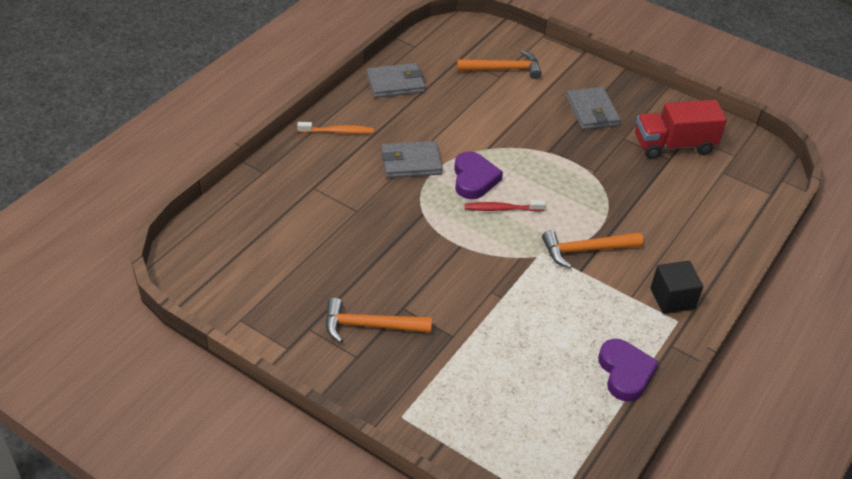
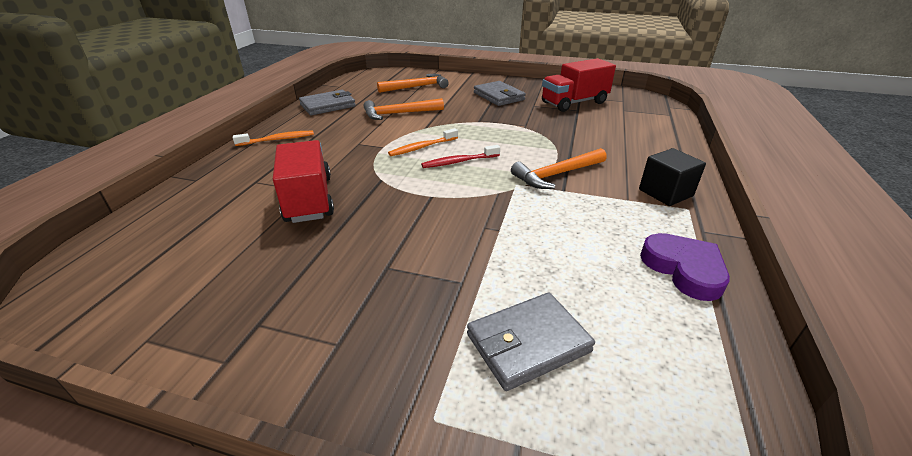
camera: 15 degrees left, 10 degrees down
orange hammer [326,298,432,343] -> orange hammer moved to [364,98,444,120]
grey wallet [381,141,443,178] -> grey wallet moved to [467,292,595,391]
purple heart [454,151,503,199] -> orange toothbrush [388,128,458,156]
none -> red truck [273,140,334,223]

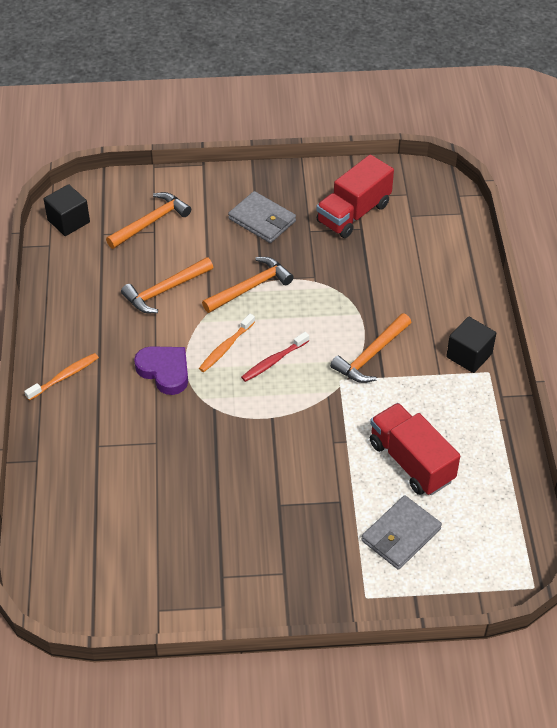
camera: 20 degrees left, 15 degrees up
red truck [273,140,334,223] -> red truck moved to [370,403,460,495]
grey wallet [299,90,356,115] -> none
purple heart [640,233,730,301] -> purple heart moved to [134,346,188,395]
none -> black cube [44,184,90,236]
none -> orange hammer [202,257,294,313]

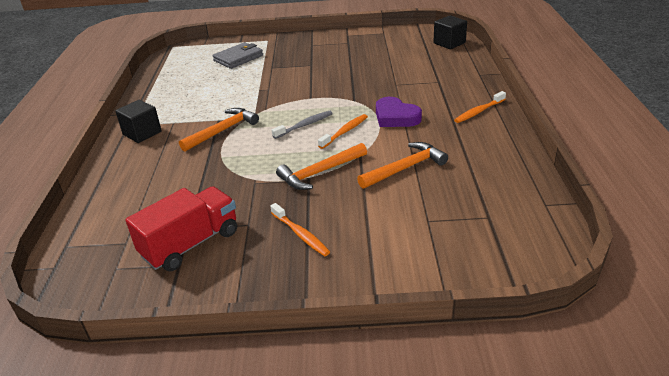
camera: 175 degrees left, 15 degrees down
black cube [44,184,90,236] -> black cube moved to [433,15,467,49]
orange hammer [106,192,191,249] -> none
grey wallet [228,191,296,243] -> orange toothbrush [270,203,330,256]
red toothbrush [241,332,309,382] -> grey toothbrush [272,111,333,139]
red truck [370,403,460,495] -> none

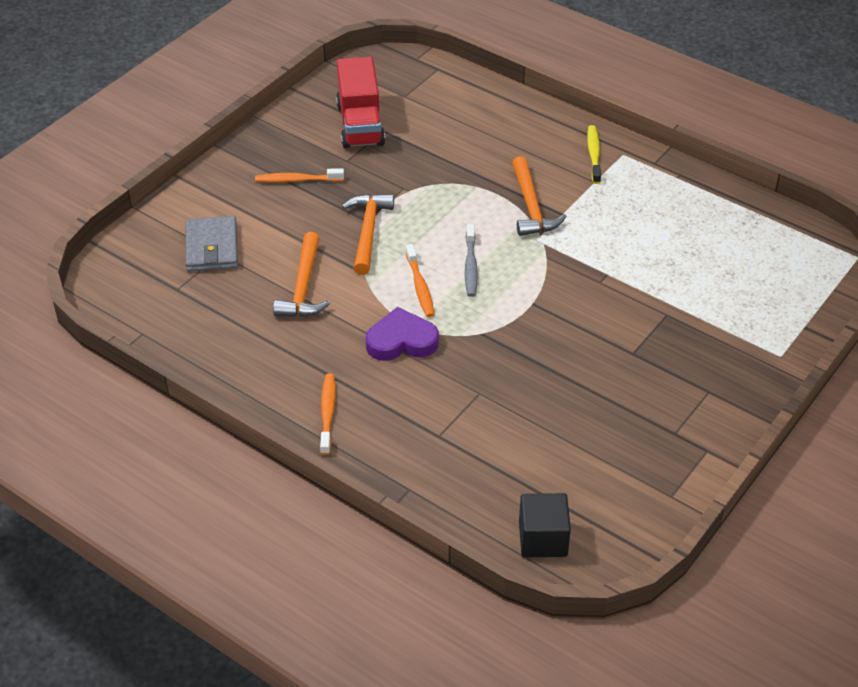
camera: 125 degrees right, 10 degrees up
black cube [115,100,162,143] -> yellow toothbrush [587,125,601,184]
grey wallet [213,42,263,69] -> grey wallet moved to [185,216,238,272]

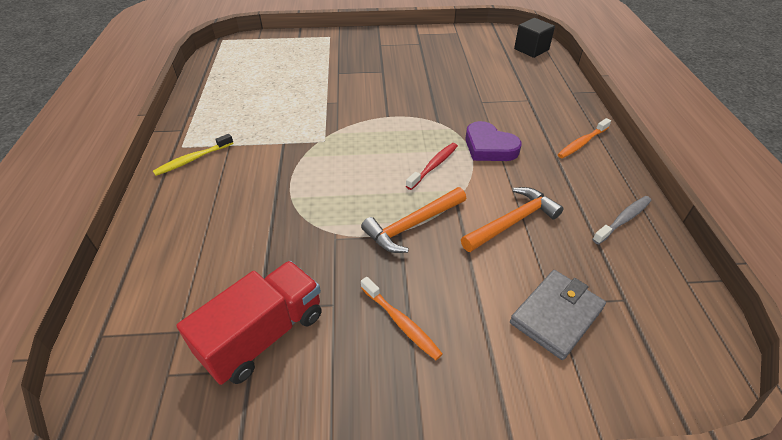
camera: 130 degrees left, 0 degrees up
orange toothbrush [406,244,434,317] -> red toothbrush [406,143,458,190]
grey toothbrush [465,224,478,297] -> grey toothbrush moved to [592,196,652,245]
orange hammer [512,156,567,236] -> none

